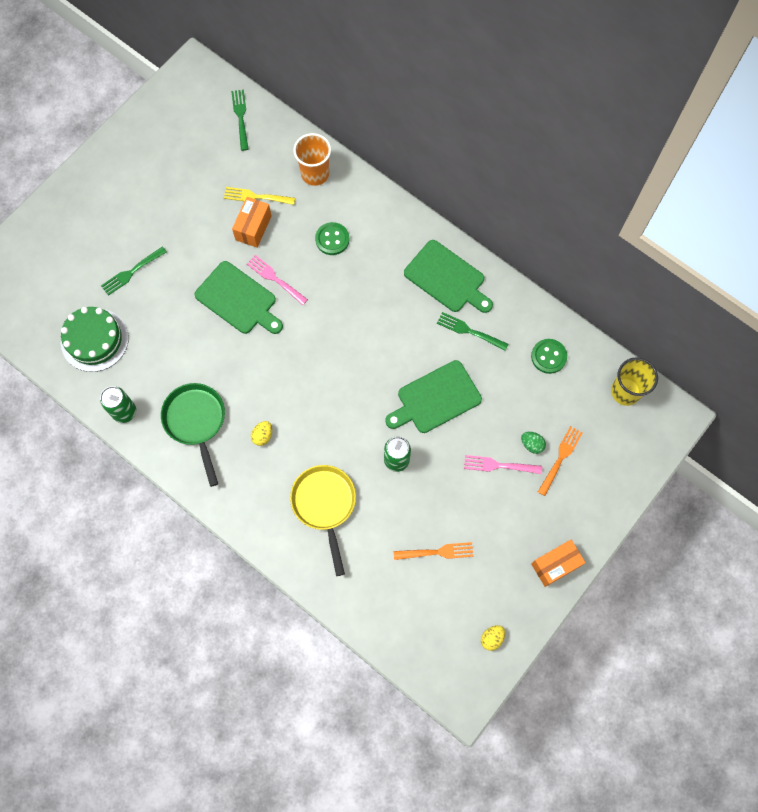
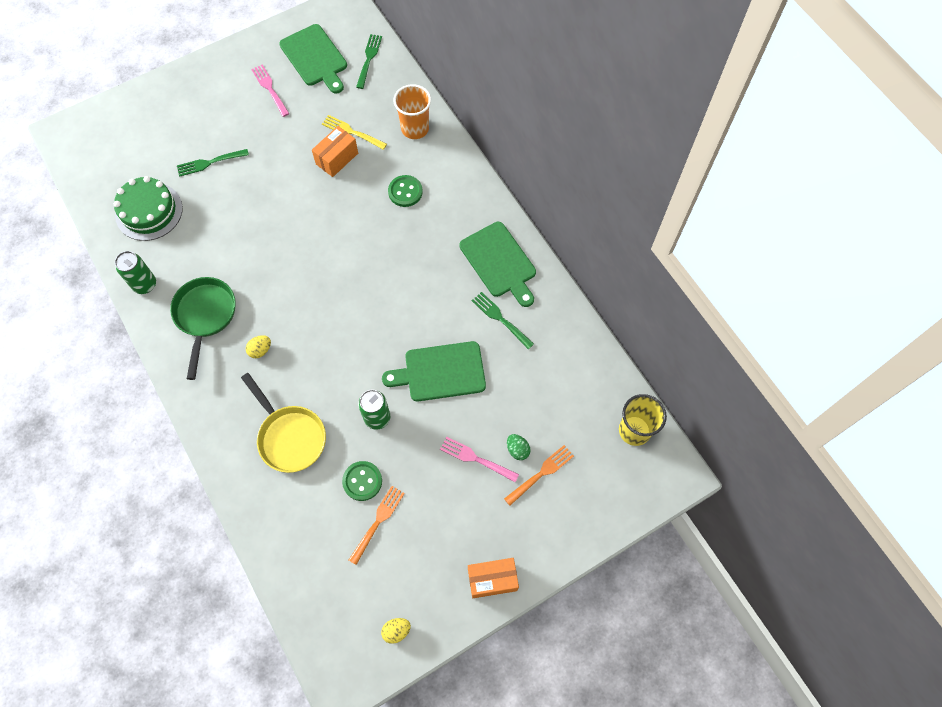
camera: 20 degrees right, 5 degrees down
green cutting board [194,261,283,334] -> green cutting board moved to [279,24,347,94]
pink fork [247,255,308,305] -> pink fork moved to [251,64,290,117]
yellow pan [290,465,356,576] -> yellow pan turned 135 degrees clockwise [241,373,326,473]
orange fork [394,542,474,560] -> orange fork turned 75 degrees counterclockwise [349,486,405,565]
green button [531,339,567,374] -> green button moved to [342,461,382,501]

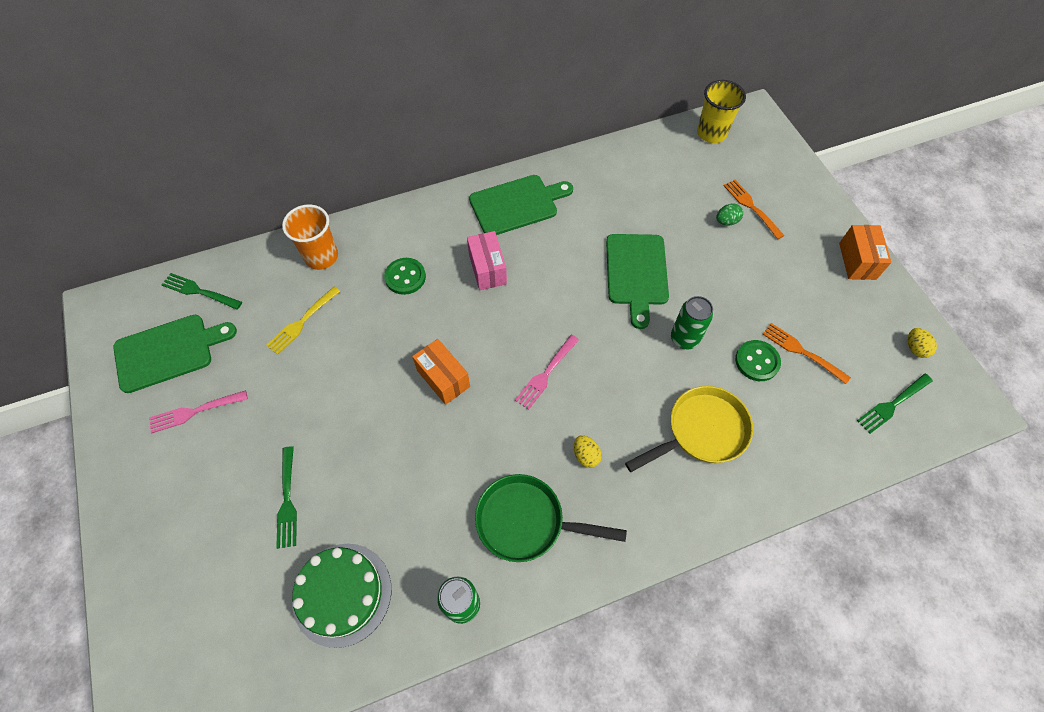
camera: 80 degrees left, 5 degrees down
orange box [312,126,358,177] -> orange box moved to [412,339,470,405]
pink fork [440,437,519,482] -> pink fork moved to [515,335,579,410]
green fork [472,292,534,349] -> green fork moved to [857,373,933,434]
none -> pink box [467,231,507,290]

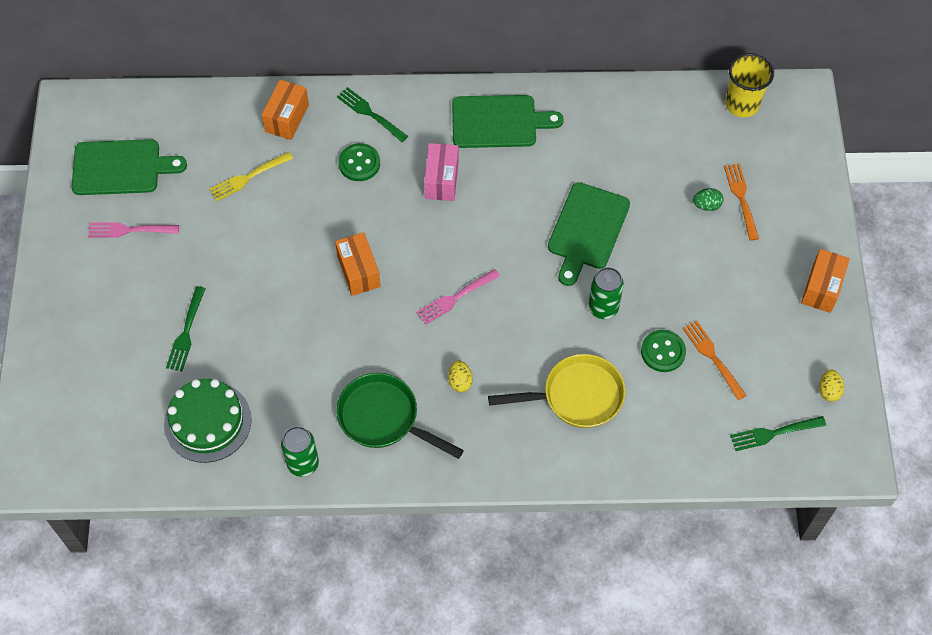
camera: 20 degrees right, 0 degrees up
green fork [162,273,242,310] -> green fork moved to [337,87,408,142]
orange cup [282,204,338,270] -> orange box [262,80,309,140]

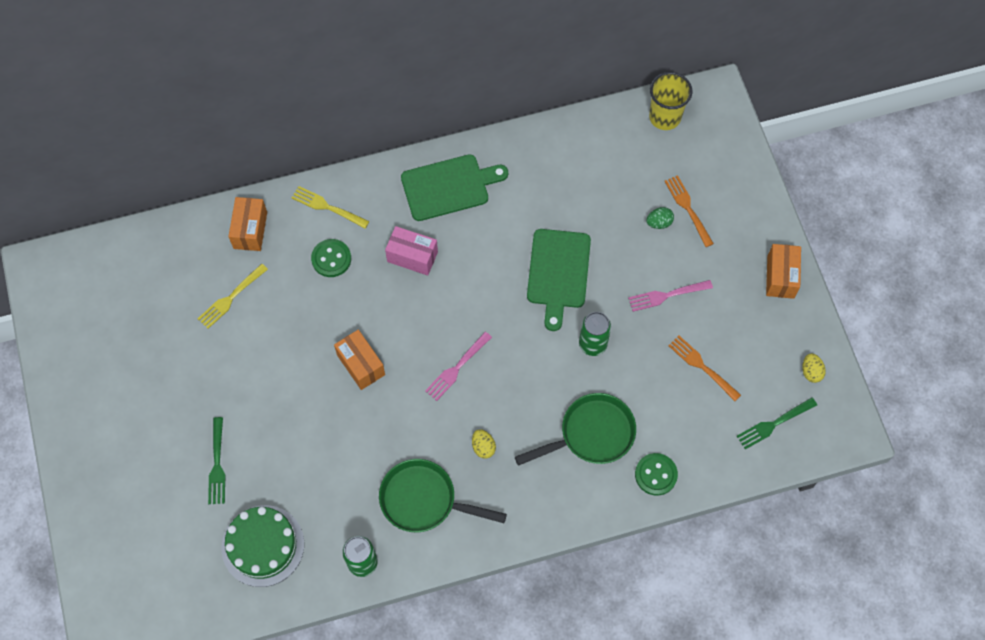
camera: 15 degrees left, 5 degrees up
green cutting board [72,139,187,195] -> none
pink fork [88,222,179,238] -> pink fork moved to [628,280,713,312]
green fork [337,87,408,142] -> yellow fork [292,186,369,229]
pink box [424,143,459,201] -> pink box turned 60 degrees counterclockwise [385,226,438,276]
yellow pan [488,354,625,428] -> green pan [515,393,636,466]
green button [641,330,686,372] -> green button moved to [635,453,678,496]

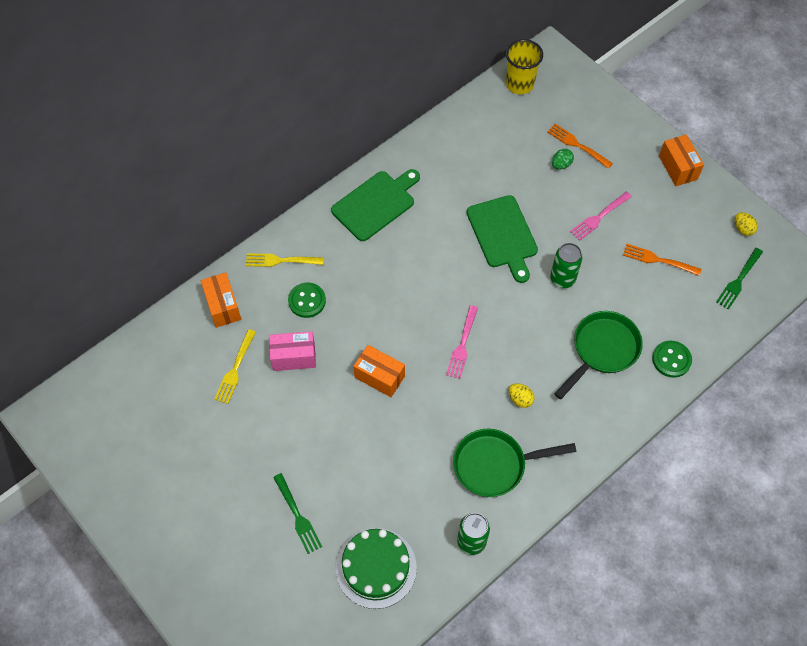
camera: 25 degrees left, 5 degrees down
pink box [385,226,438,276] -> pink box moved to [269,331,316,371]

